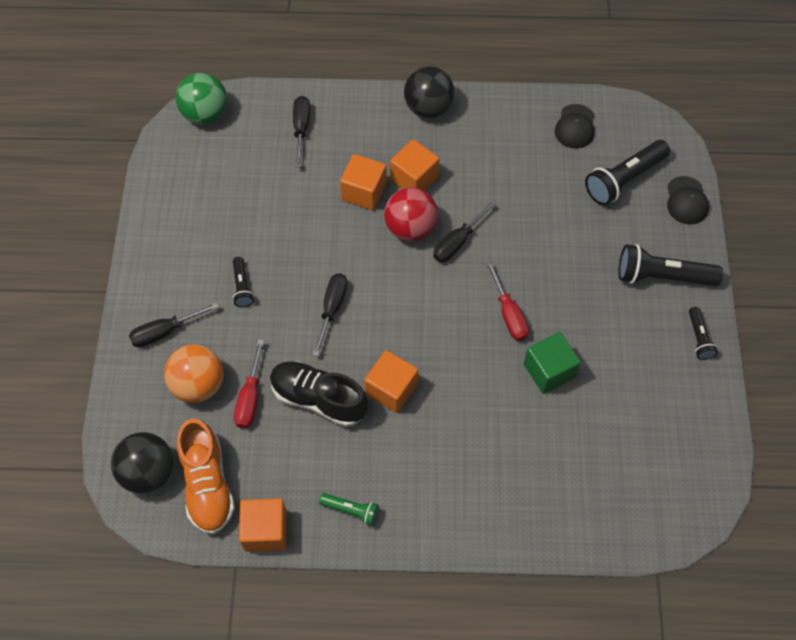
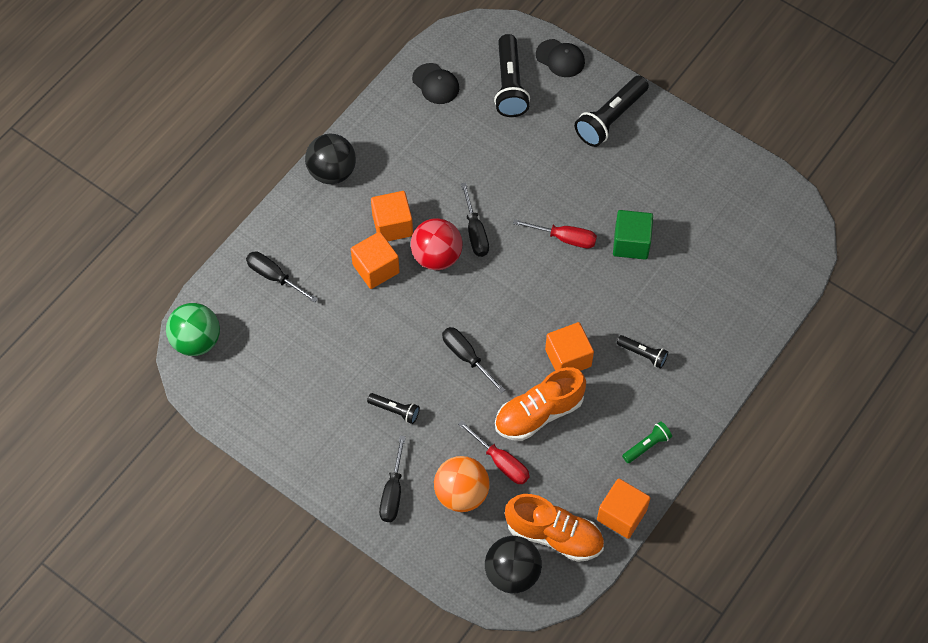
camera: 55 degrees left, 0 degrees up
black shoe [270,361,369,427] -> orange shoe [495,367,586,441]
black flashlight [689,307,718,360] -> black flashlight moved to [617,335,668,369]

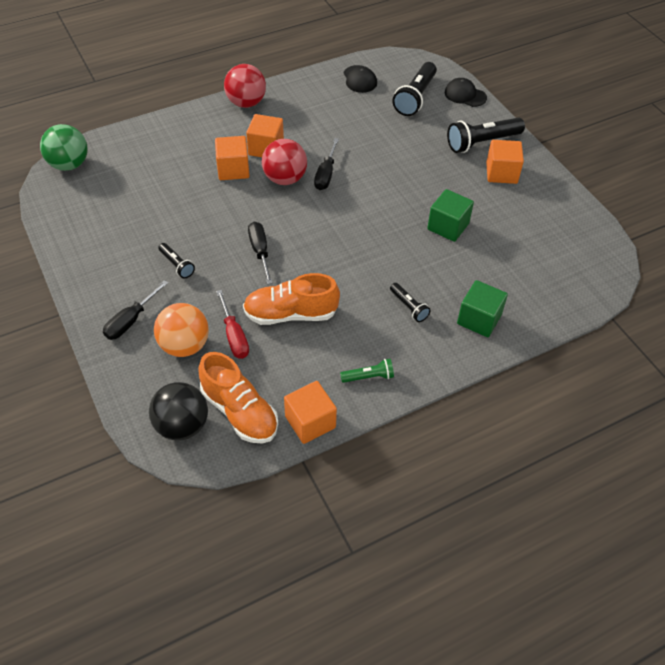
camera: 25 degrees right, 10 degrees down
black screwdriver [246,252,318,303] -> none
black ball [305,134,356,184] -> red ball [224,64,266,108]
red screwdriver [513,219,597,248] -> none
black cap [536,39,585,77] -> black cap turned 150 degrees clockwise [445,78,487,107]
orange cube [545,322,594,371] -> orange cube moved to [486,140,524,184]
none -> green cube [457,280,508,337]

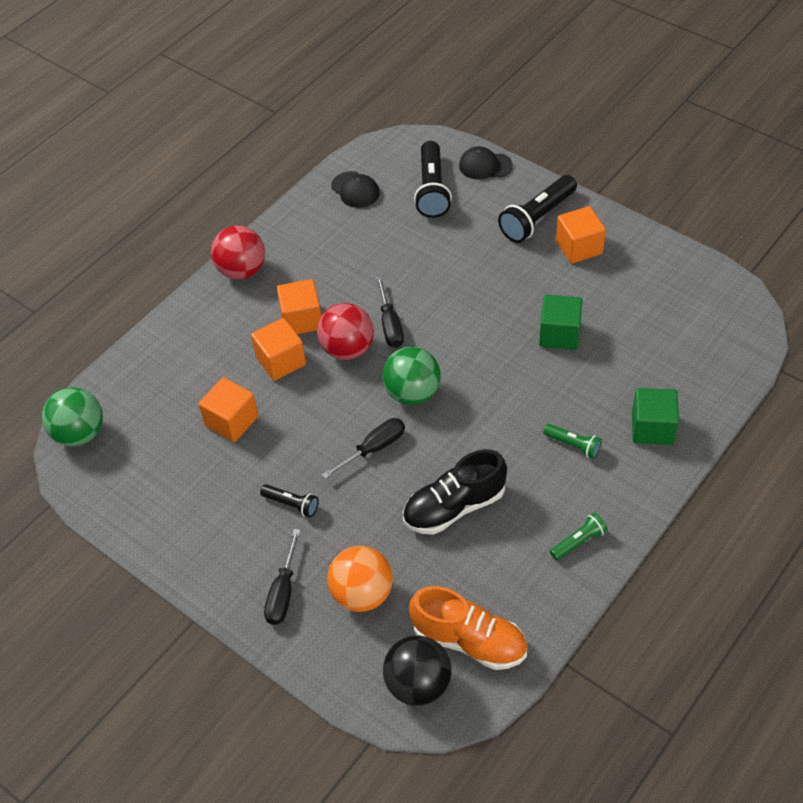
camera: 20 degrees left, 0 degrees up
red screwdriver [216,290,249,359] -> none
orange shoe [243,273,340,325] -> black shoe [403,449,507,535]
black screwdriver [248,222,273,284] -> black screwdriver turned 90 degrees clockwise [322,418,405,479]
orange cube [284,381,337,444] -> orange cube moved to [199,377,258,442]
black flashlight [390,283,431,322] -> green flashlight [543,424,602,459]
none -> green ball [382,347,441,405]

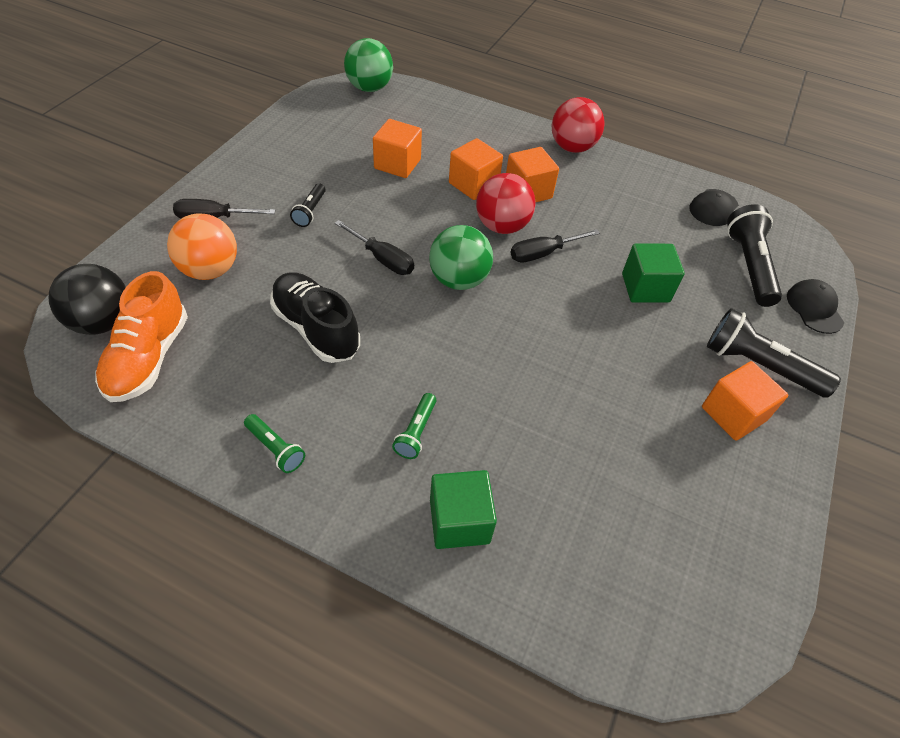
camera: 70 degrees right, 0 degrees up
black flashlight [414,141,452,218] -> black flashlight turned 105 degrees clockwise [727,204,782,307]
green cube [539,295,582,350] -> green cube moved to [622,244,685,303]

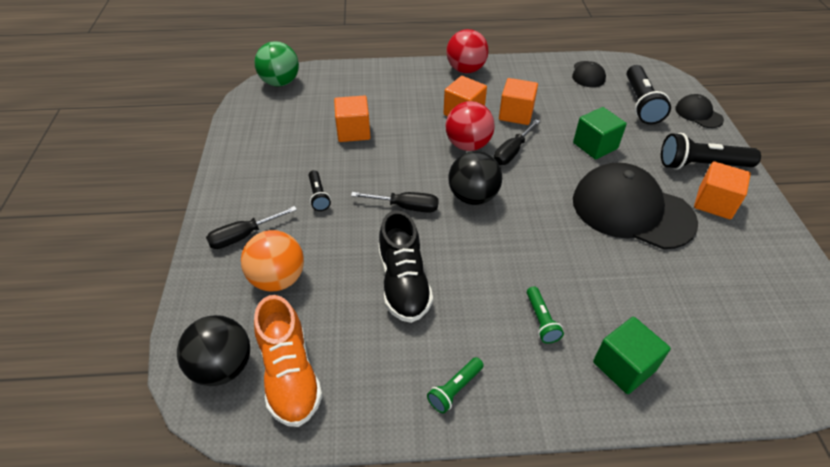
camera: 25 degrees left, 5 degrees down
green flashlight [244,414,305,473] -> green flashlight turned 120 degrees clockwise [427,357,484,413]
black shoe [270,272,360,363] -> black shoe turned 120 degrees counterclockwise [379,210,433,323]
green ball [429,225,493,290] -> black ball [449,151,502,205]
orange cube [449,138,503,200] -> orange cube moved to [499,78,538,125]
black flashlight [727,204,782,307] -> black flashlight turned 150 degrees counterclockwise [627,65,671,125]
none -> black cap [573,162,698,250]

